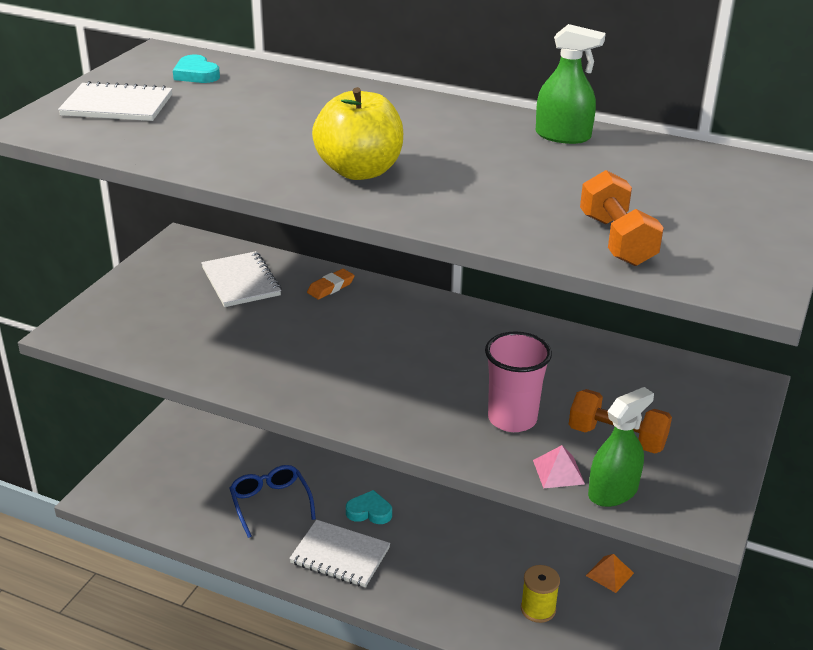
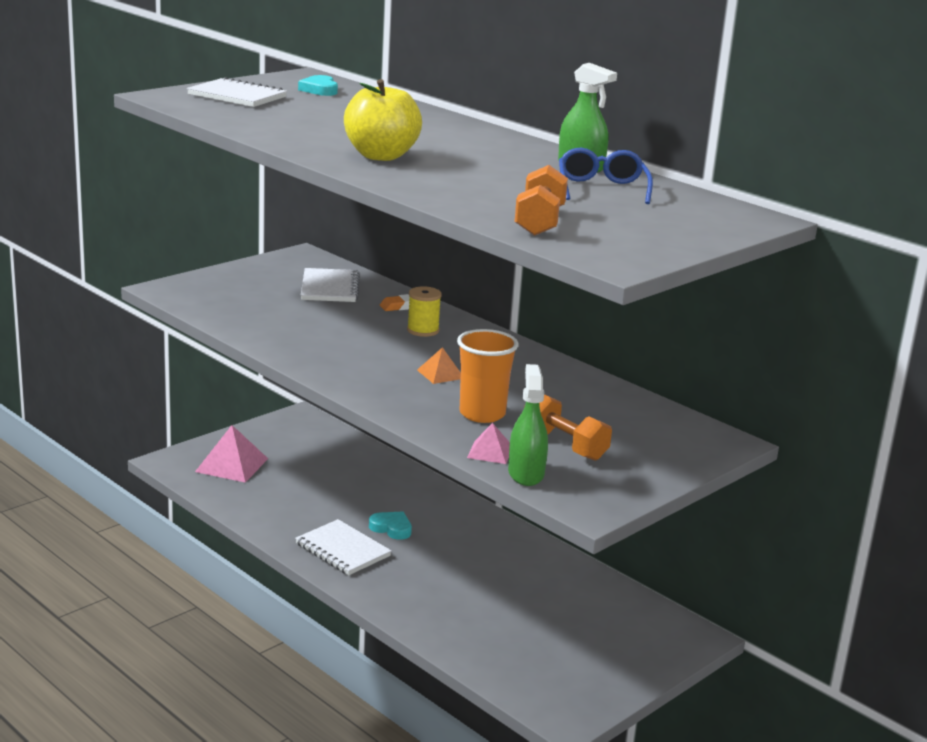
camera: 20 degrees right, 10 degrees down
blue glasses [229,465,316,538] -> blue glasses moved to [559,148,653,204]
pink cup [485,331,552,432] -> orange cup [457,329,519,423]
yellow spool [521,565,560,623] -> yellow spool moved to [407,286,442,337]
orange pyramid [586,554,634,593] -> orange pyramid moved to [417,347,461,384]
green spray bottle [588,387,654,507] -> green spray bottle turned 75 degrees counterclockwise [508,364,548,486]
none -> pink pyramid [195,425,268,483]

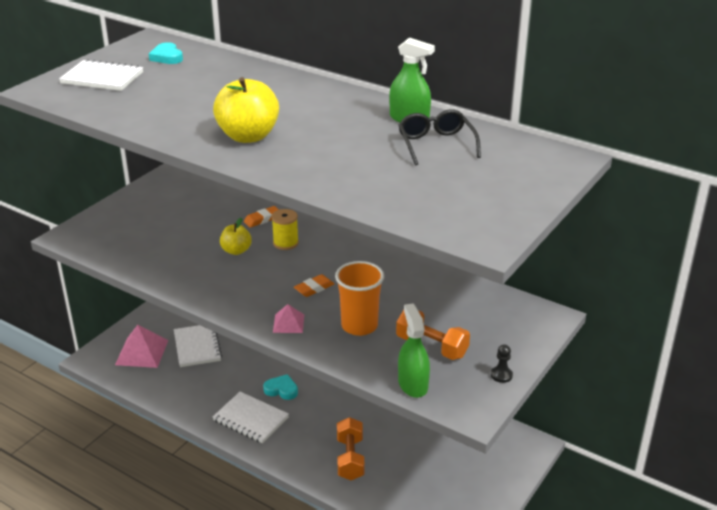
camera: 10 degrees left, 10 degrees up
white notebook [301,268,360,302] -> white notebook moved to [174,325,222,367]
orange pyramid [417,347,461,384] -> orange eraser [294,274,334,297]
pink pyramid [467,423,510,464] -> pink pyramid moved to [273,304,304,333]
orange dumbbell [514,165,568,236] -> orange dumbbell moved to [337,417,364,480]
blue glasses [559,148,653,204] -> black glasses [398,109,481,166]
none -> yellow apple [220,218,252,255]
none -> black pawn [491,344,513,383]

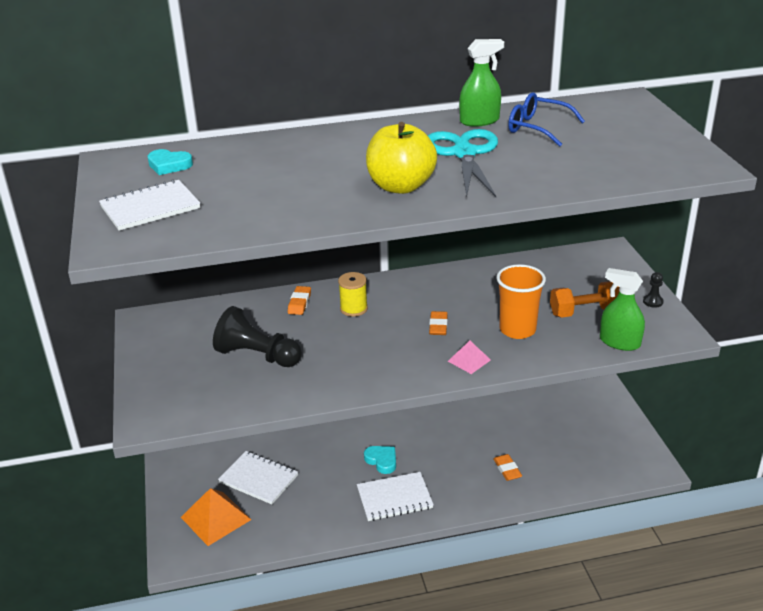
camera: 45 degrees left, 0 degrees up
pink pyramid [115,325,168,368] -> orange pyramid [181,488,251,546]
yellow apple [220,218,252,255] -> none
turquoise heart [263,374,298,400] -> turquoise heart turned 75 degrees clockwise [364,446,396,474]
orange dumbbell [337,417,364,480] -> orange eraser [493,454,522,481]
black glasses [398,109,481,166] -> blue glasses [508,92,585,147]
none -> black pawn [213,306,302,367]
none -> turquoise scissors [428,129,498,197]

